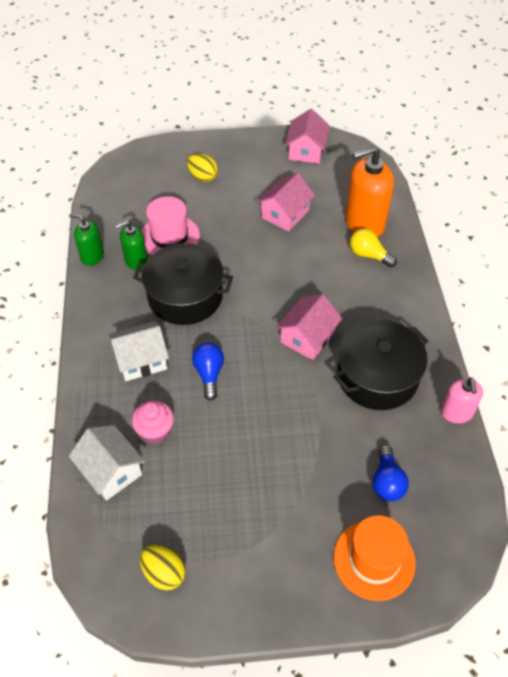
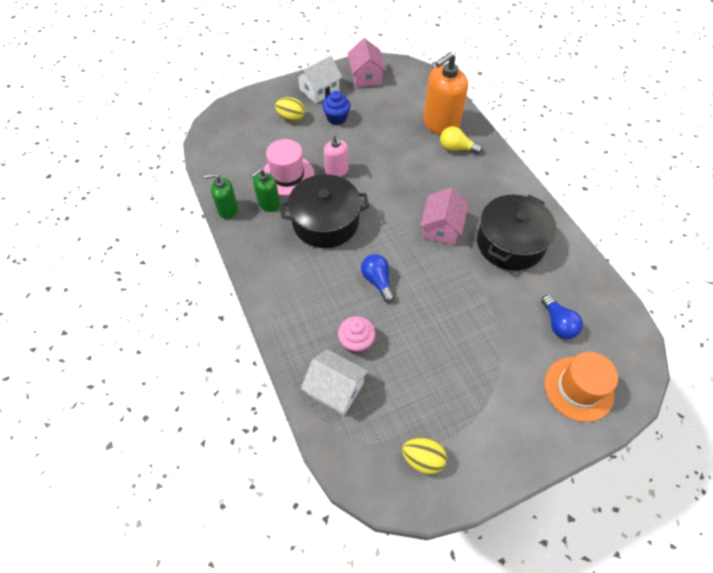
camera: 20 degrees left, 5 degrees up
white house [109,321,169,381] -> white house moved to [295,55,343,103]
pink house [257,173,315,232] -> none
pink soap dispenser [441,377,483,423] -> pink soap dispenser moved to [324,135,349,177]
none -> blue cupcake [322,91,351,125]

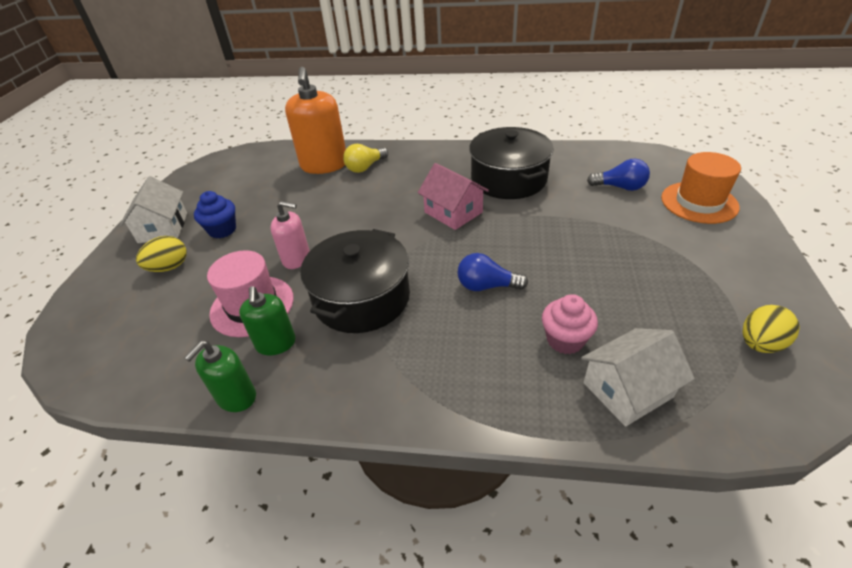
camera: 55 degrees left, 15 degrees down
pink house [347,38,386,87] -> none

